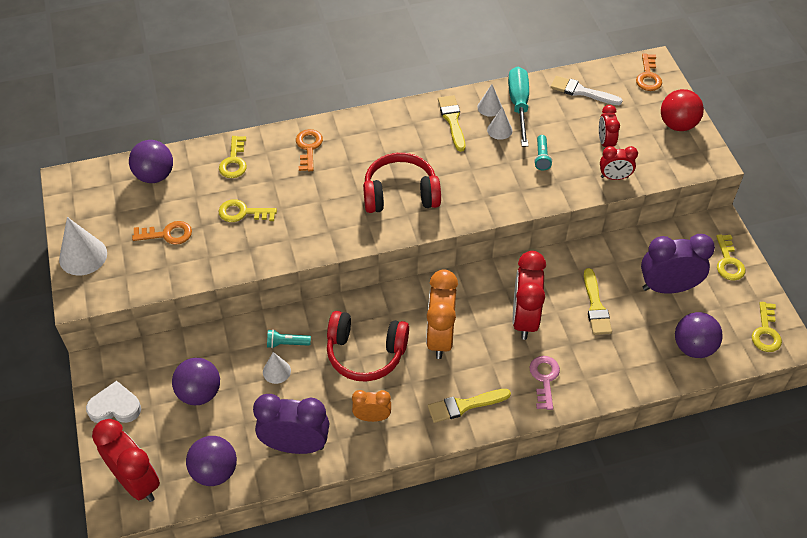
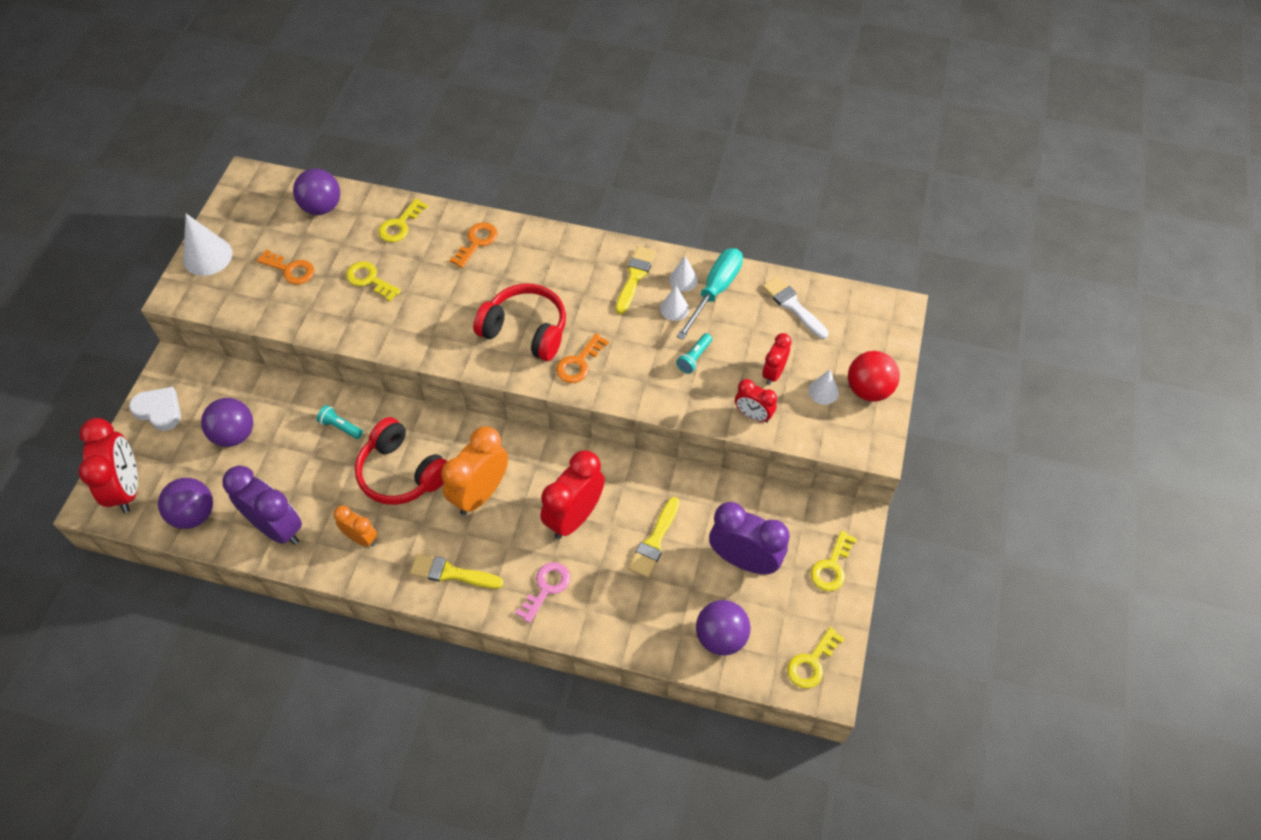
camera: 30 degrees right, 5 degrees up
white cone [263,352,291,384] -> white cone moved to [808,369,839,405]
orange key [636,53,662,91] -> orange key moved to [556,333,609,383]

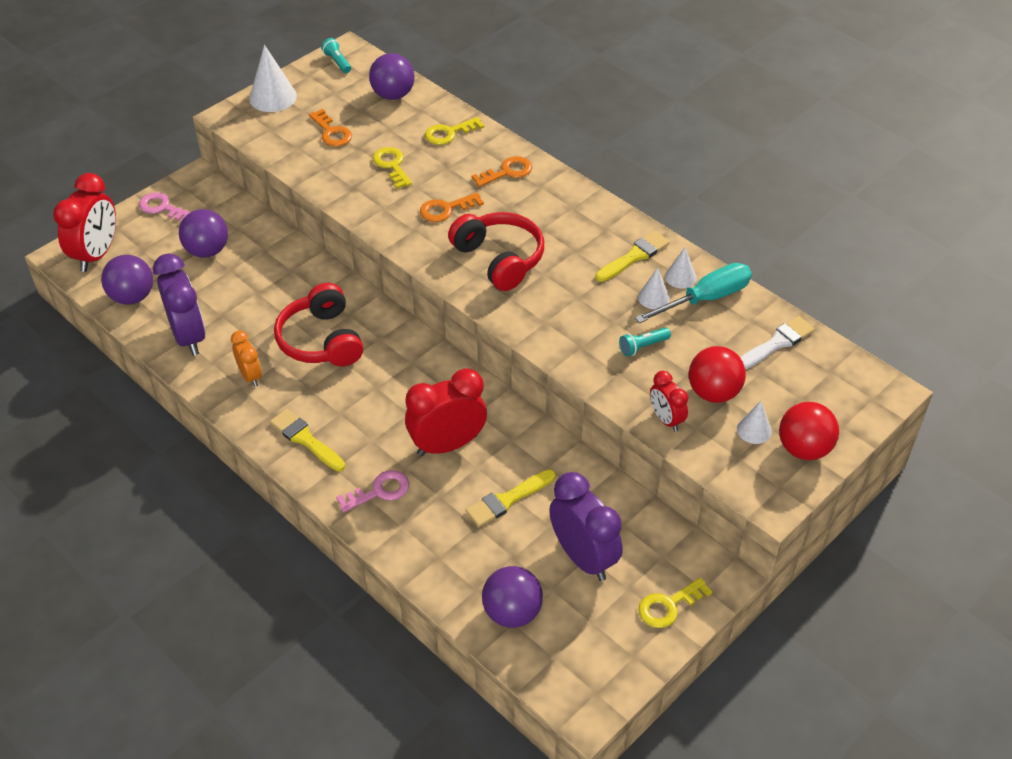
camera: 30 degrees right, 10 degrees down
white heart [129,387,181,431] -> pink key [139,192,190,223]
turquoise flashlight [317,405,363,439] -> turquoise flashlight moved to [321,38,351,73]
orange clock [441,426,508,515] -> none
orange key [556,333,609,383] -> orange key moved to [420,193,484,222]
white brush [762,276,829,339] -> white brush turned 60 degrees clockwise [740,316,815,369]
red clock [762,333,792,385] -> red ball [689,346,746,403]
yellow key [787,627,845,689] -> none

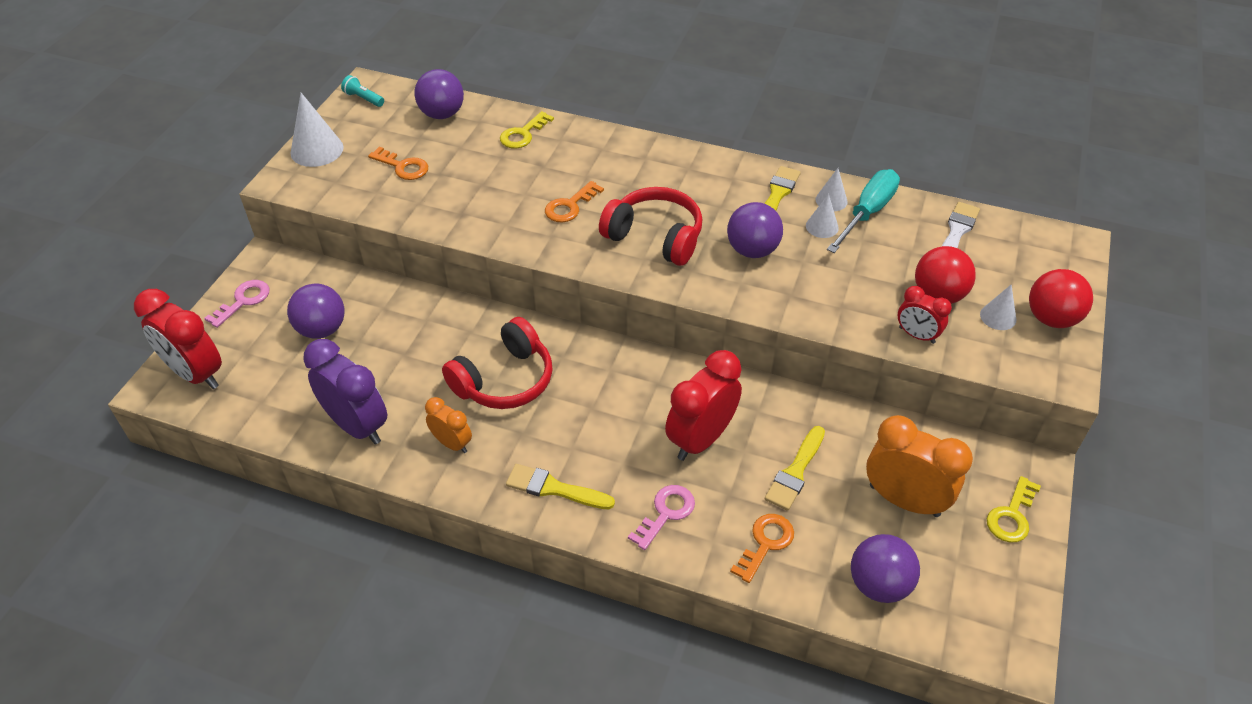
camera: 25 degrees left, 0 degrees up
red clock [53,173,116,272] -> red clock turned 135 degrees clockwise [134,289,222,389]
purple ball [101,255,153,305] -> purple ball moved to [727,202,783,258]
pink key [139,192,190,223] -> pink key turned 120 degrees clockwise [204,280,270,328]
red headphones [274,283,363,366] -> red headphones turned 90 degrees counterclockwise [442,317,553,409]
yellow key [373,147,412,189] -> none
orange key [472,156,532,187] -> orange key moved to [730,514,794,583]
purple clock [549,472,623,581] -> orange clock [866,415,973,517]
turquoise flashlight [619,327,671,356] -> none

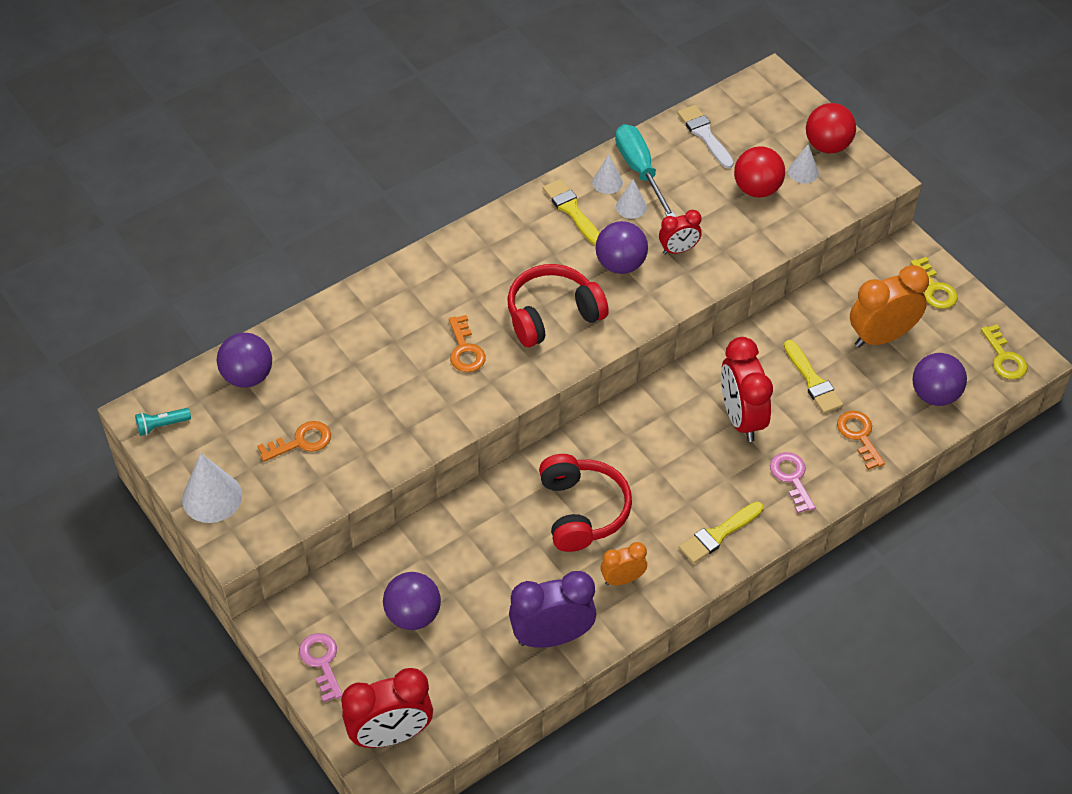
camera: 55 degrees left, 5 degrees up
yellow key [500,111,554,149] -> yellow key moved to [981,324,1028,380]
red clock [898,286,952,344] -> red clock moved to [659,210,702,255]

